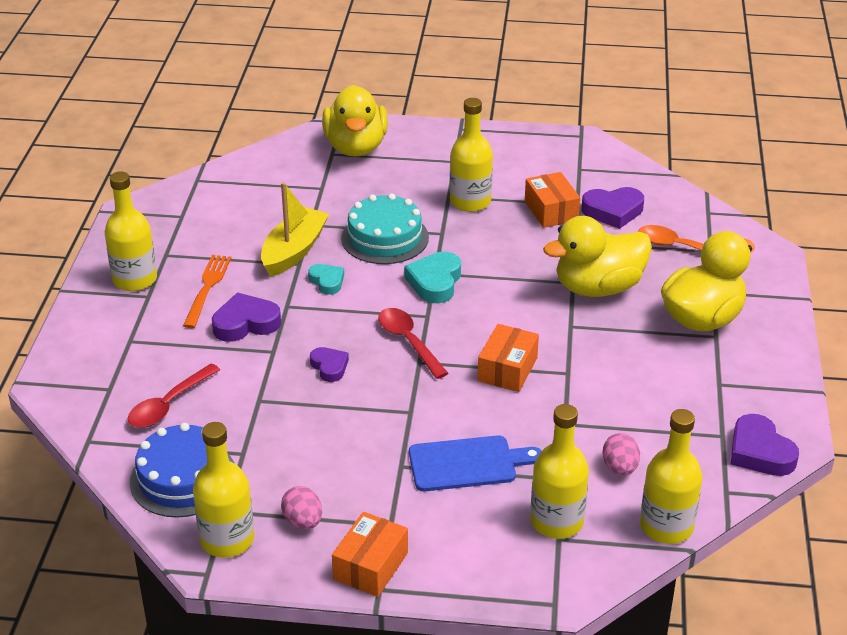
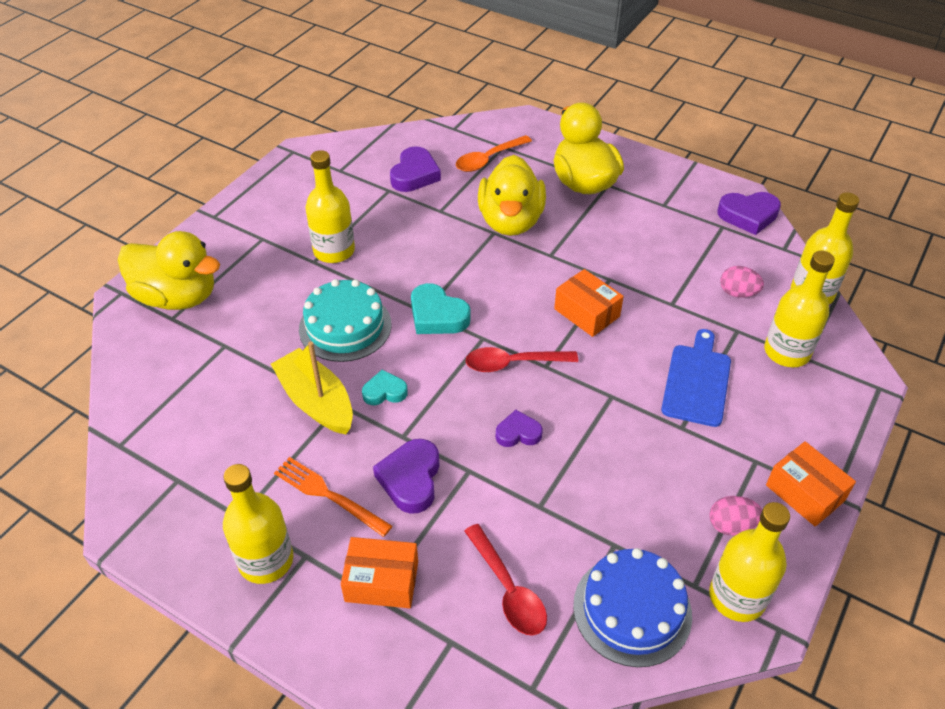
camera: 65 degrees left, 10 degrees up
orange box [525,172,580,228] -> orange box moved to [341,537,418,608]

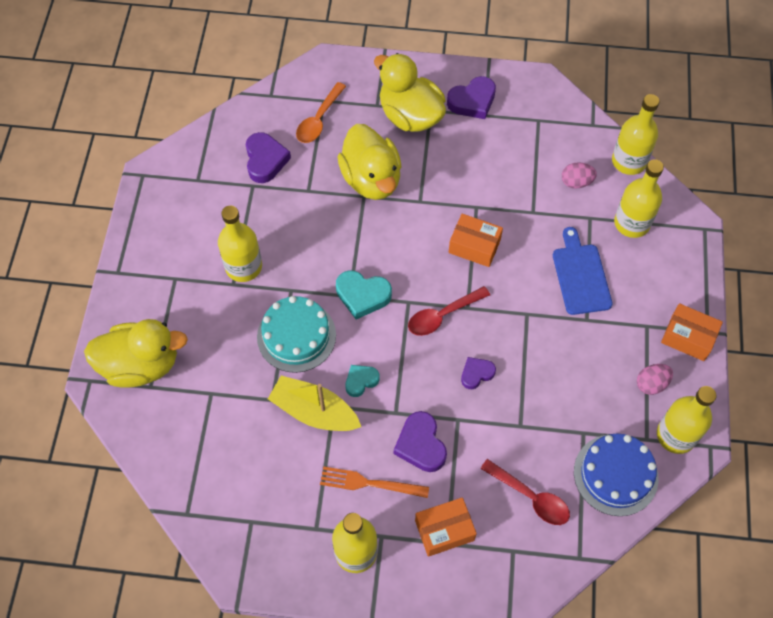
camera: 25 degrees left, 15 degrees up
purple heart [717,192,781,235] -> purple heart moved to [447,76,496,119]

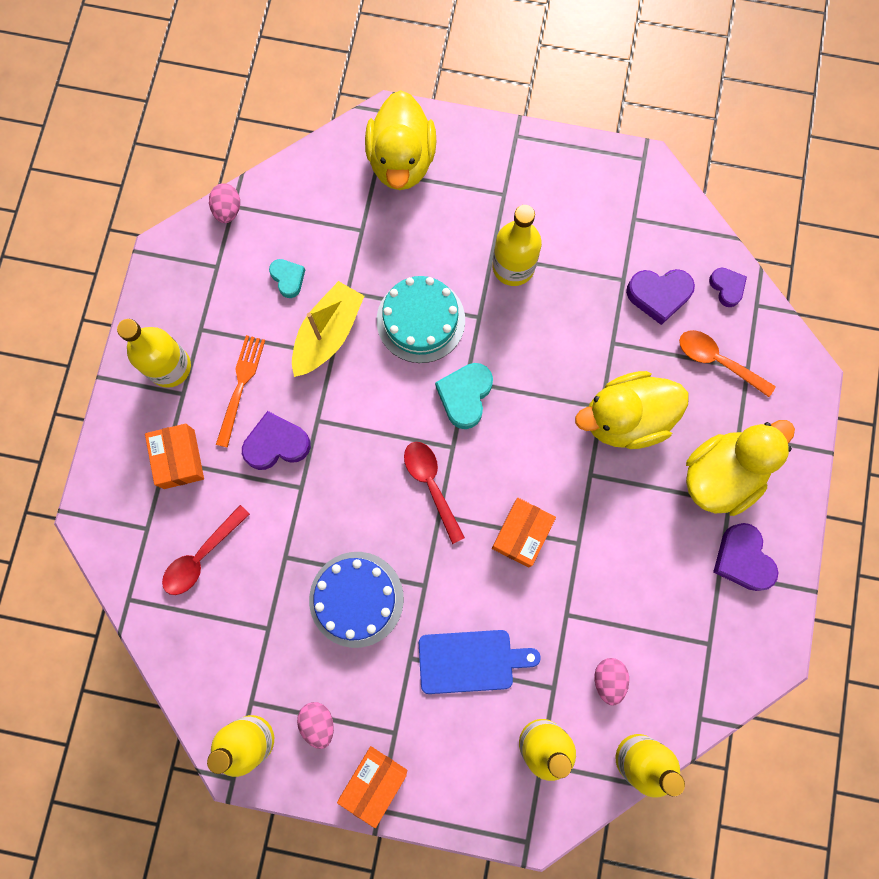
camera: 95 degrees right, 15 degrees up
turquoise heart [346,365,380,397] -> turquoise heart moved to [269,259,305,298]
purple heart [461,357,496,389] -> purple heart moved to [709,268,747,307]
blue cake [574,434,659,516] -> blue cake moved to [309,552,404,648]
none -> pink egg [209,183,240,223]

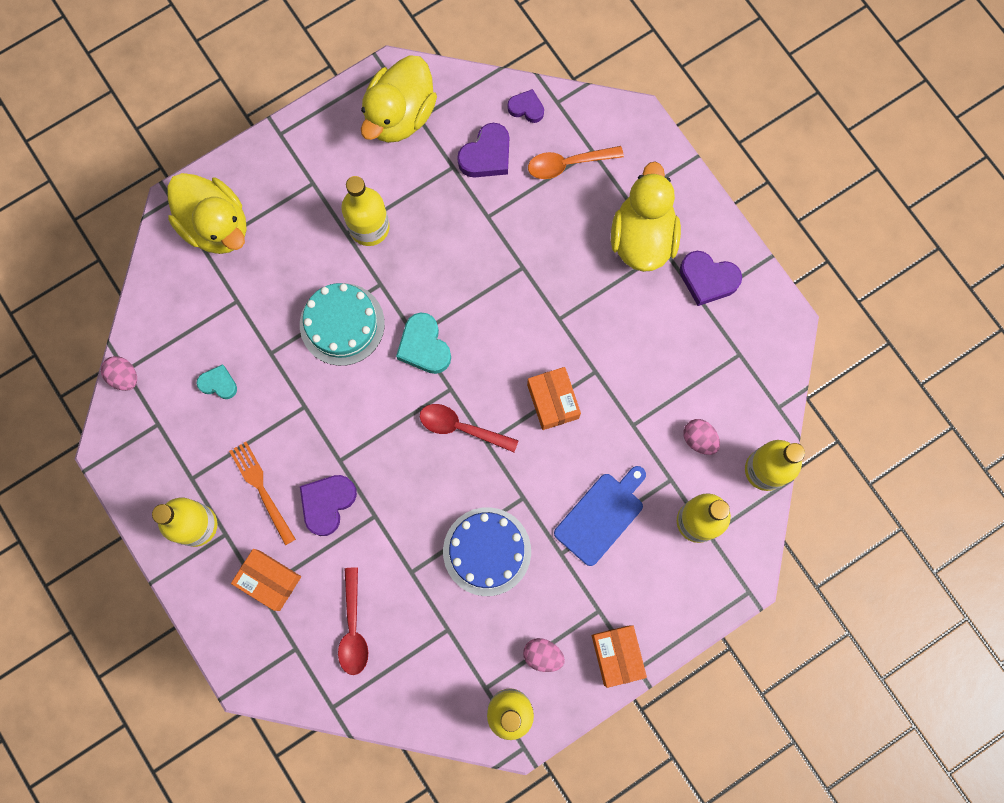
camera: 45 degrees left, 0 degrees up
yellow boat [292,281,364,377] -> none
yellow duck [575,371,688,449] -> yellow duck moved to [361,55,437,143]

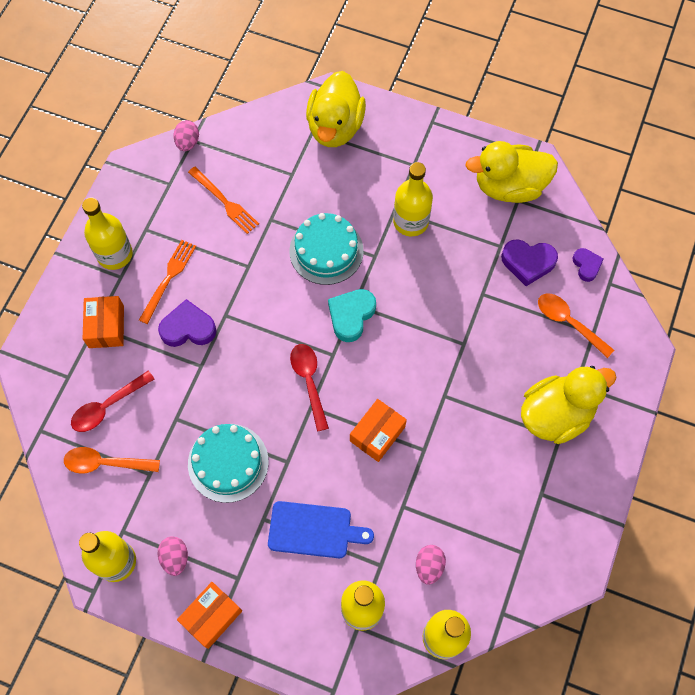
camera: 55 degrees right, 10 degrees down
turquoise heart [196,364,237,399] -> orange fork [188,166,259,234]
blue cake [443,507,531,596] -> turquoise cake [188,424,269,503]
purple heart [680,251,742,306] -> none
none -> orange spoon [64,447,160,474]

